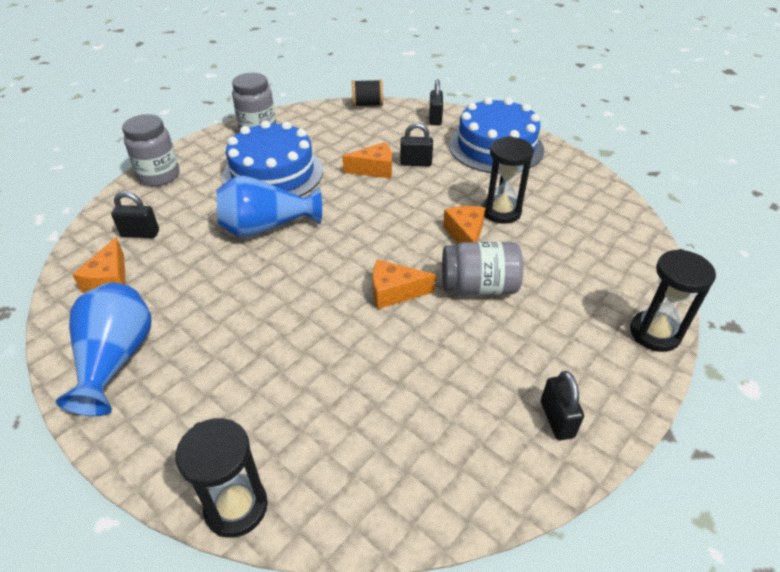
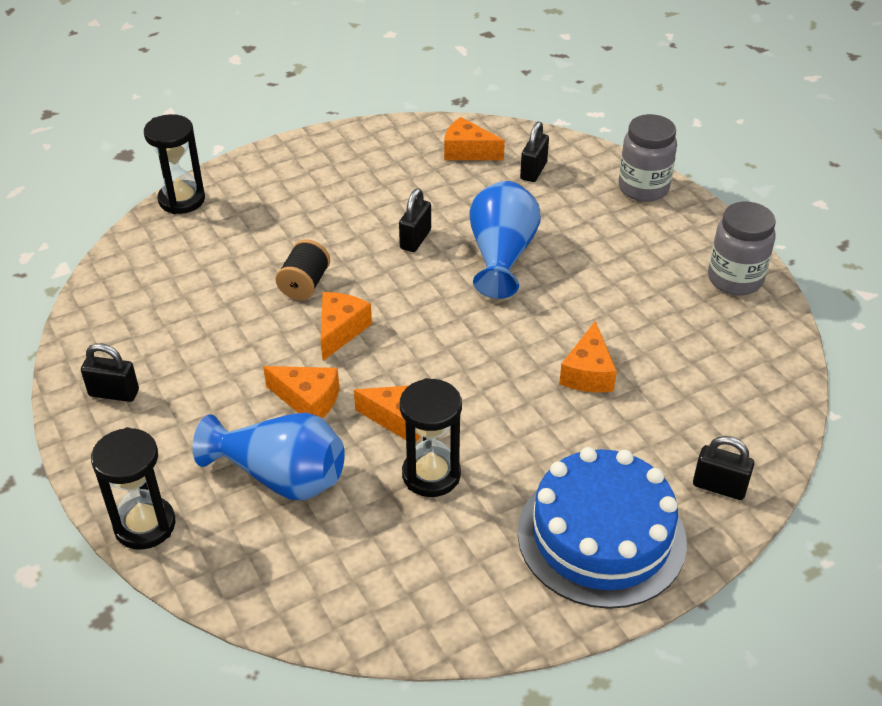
camera: 110 degrees right, 0 degrees up
blue vase [56,283,152,416] -> blue vase moved to [192,413,345,500]
blue cake [222,120,323,197] -> none
black spool [352,80,383,107] -> black spool moved to [275,239,330,300]
black padlock [400,123,433,166] -> black padlock moved to [399,189,431,252]
grey jar [442,242,523,295] -> orange cheese [263,366,339,419]

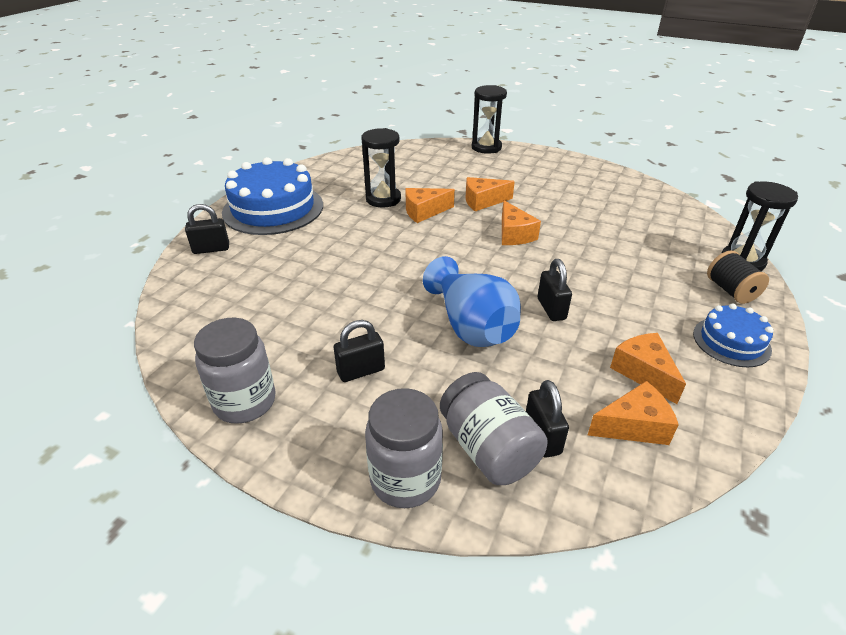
camera: 145 degrees right, 5 degrees down
black padlock [81,343,139,402] -> black padlock moved to [334,320,385,382]
blue vase [192,413,345,500] -> none
black spool [275,239,330,300] -> black spool moved to [707,250,769,304]
orange cheese [559,321,617,392] -> orange cheese moved to [610,333,686,404]
none -> grey jar [440,372,548,485]
none -> blue cake [693,303,774,367]

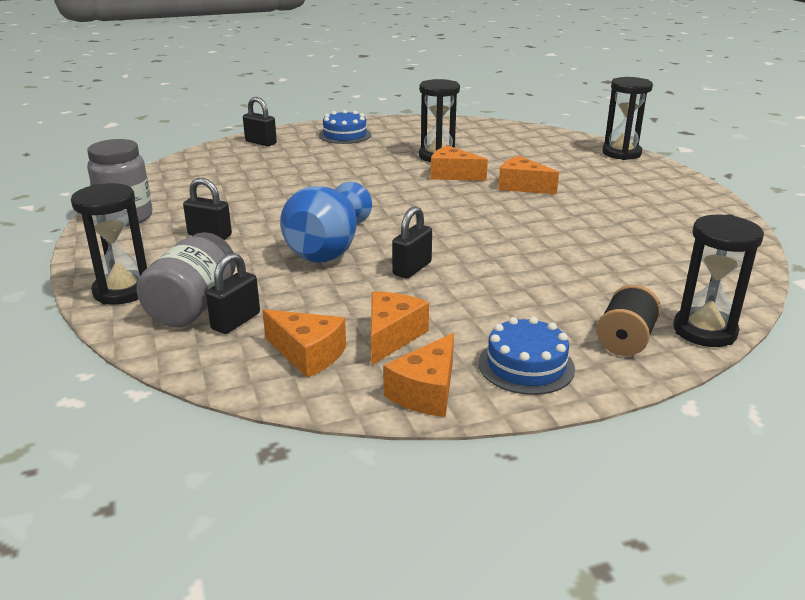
camera: 45 degrees right, 10 degrees down
blue cake [222,157,323,235] -> blue cake [319,110,371,144], size x0.53
grey jar [365,388,443,508] -> black hourglass [71,183,147,305]
orange cheese [502,200,541,245] -> orange cheese moved to [383,333,454,417]

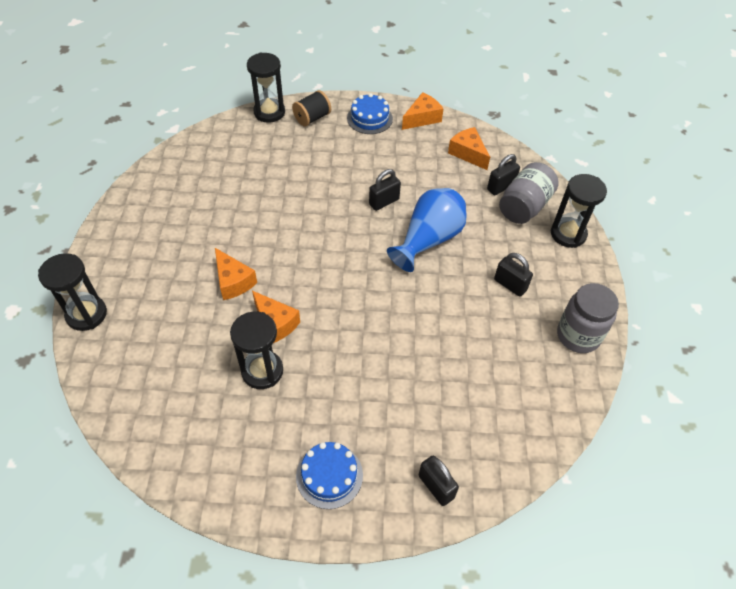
camera: 160 degrees left, 25 degrees up
orange cheese [371,292,429,366] -> none

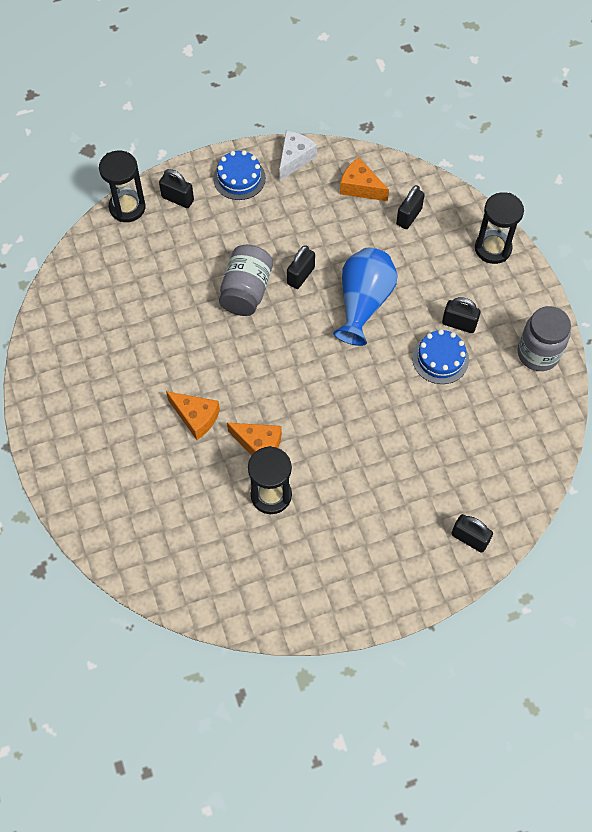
camera: 20 degrees left, 10 degrees up
black hourglass [38,253,107,331] -> none
black spool [292,90,331,127] -> black padlock [159,169,194,208]
blue cake [296,442,363,509] -> blue cake moved to [412,329,469,384]
orange cheese [402,92,443,130] -> white cheese [279,131,317,181]
grey jar [499,162,559,224] -> grey jar moved to [219,245,273,316]

